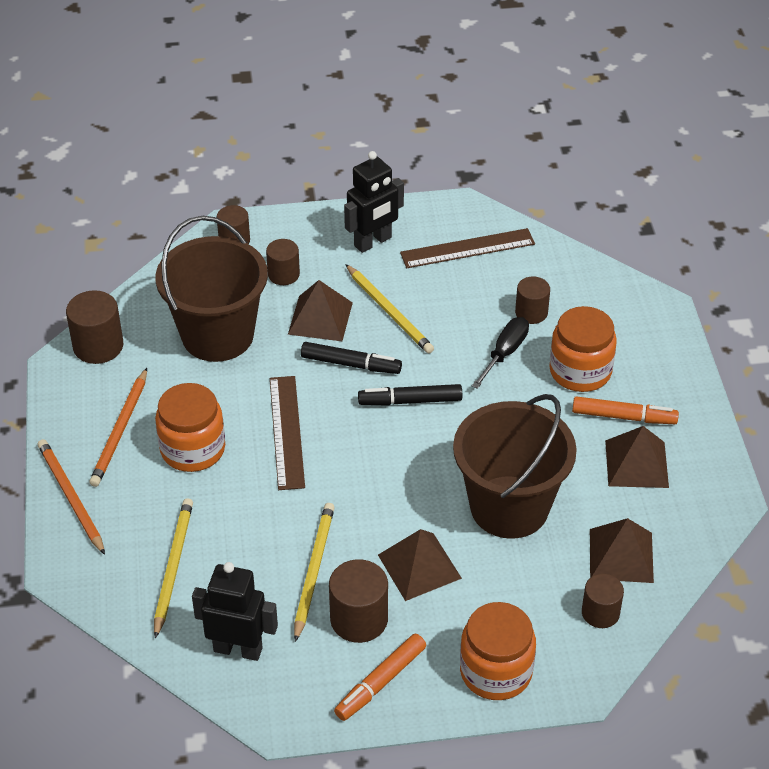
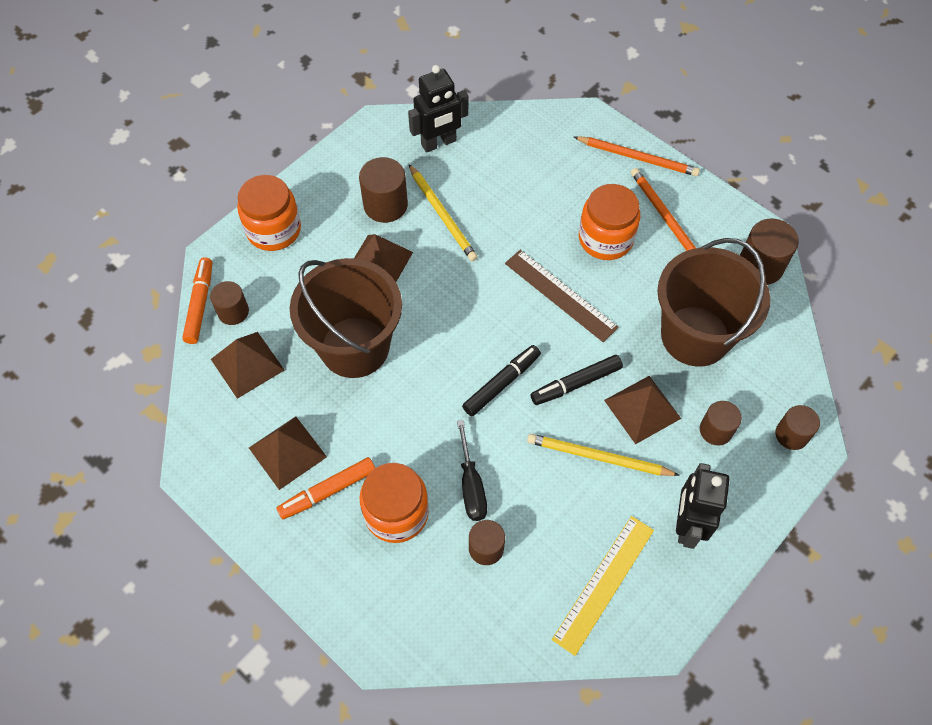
camera: 140 degrees right, 15 degrees up
yellow pencil [154,498,193,638] -> none
orange marker [334,634,426,721] -> orange marker moved to [182,257,212,344]
brown ruler [400,228,535,268] -> yellow ruler [552,516,654,656]

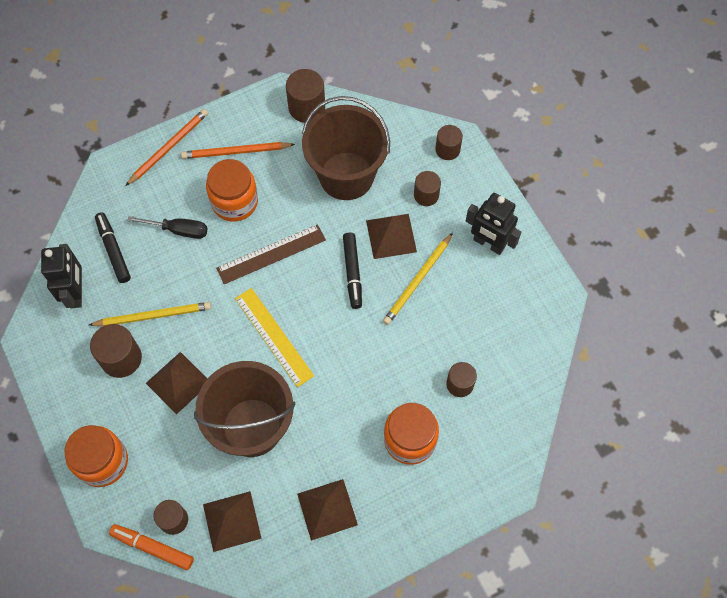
camera: 70 degrees left, 5 degrees up
orange marker [277,457,375,519] -> none
black screwdriver [457,420,487,521] -> black screwdriver moved to [127,216,208,239]
black marker [462,345,541,416] -> black marker moved to [95,212,131,283]
yellow ruler [552,516,654,656] -> yellow ruler moved to [235,288,314,387]

